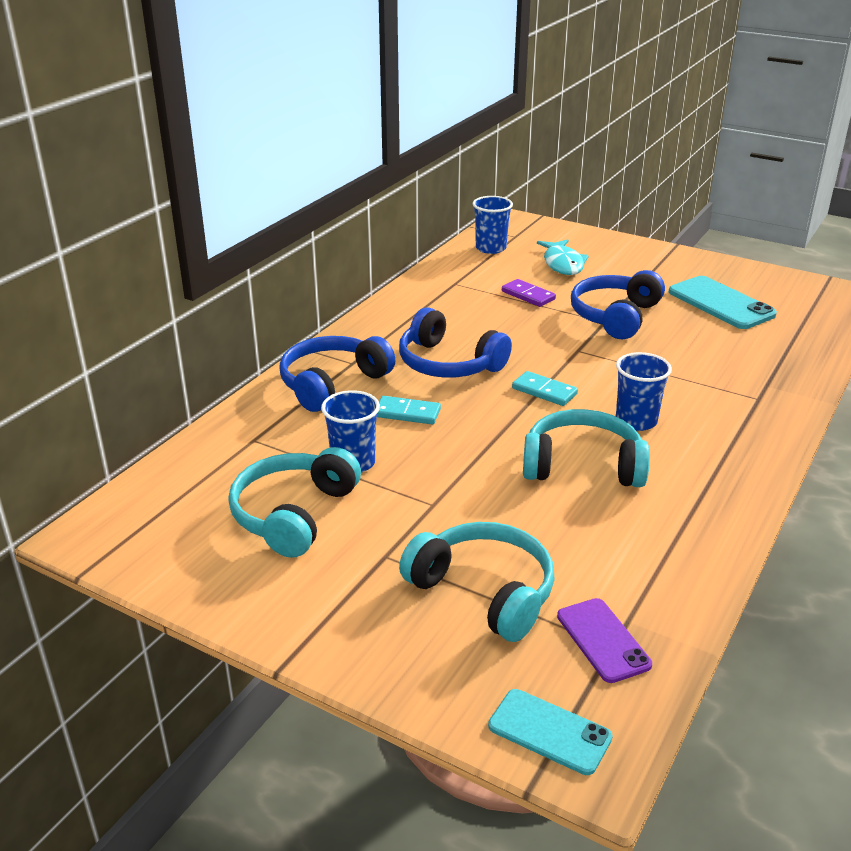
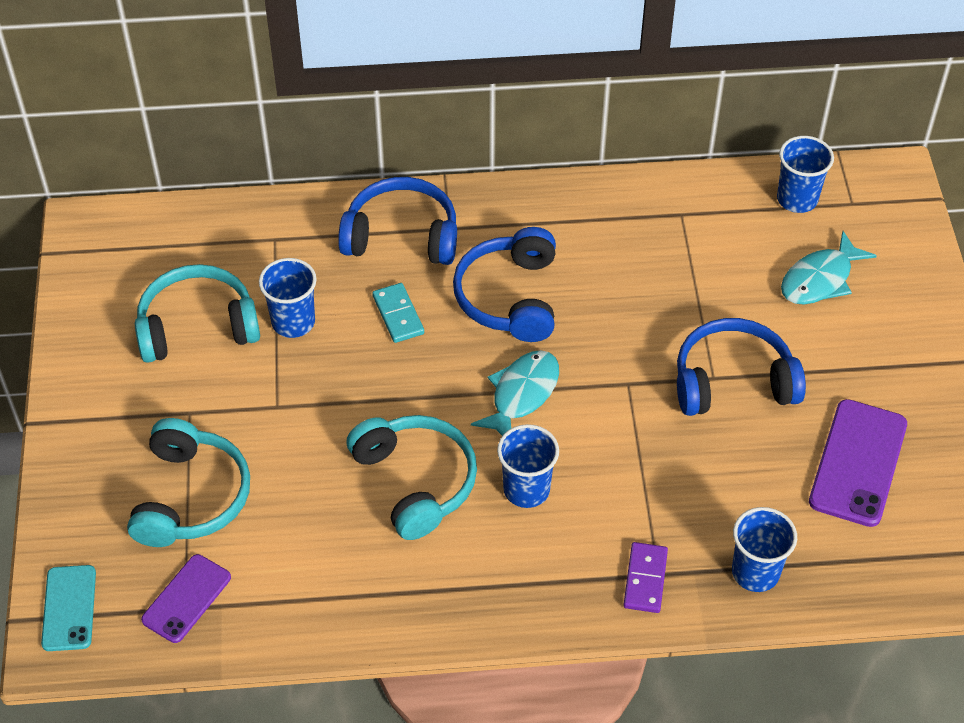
camera: 55 degrees right, 20 degrees up
purple domino [502,279,556,307] -> purple domino moved to [623,542,668,613]
turquoise domino [512,371,578,406] -> turquoise fish [471,350,559,436]
turquoise phone [669,276,777,329] -> purple phone [809,399,907,527]
none -> blue cup [732,507,797,592]

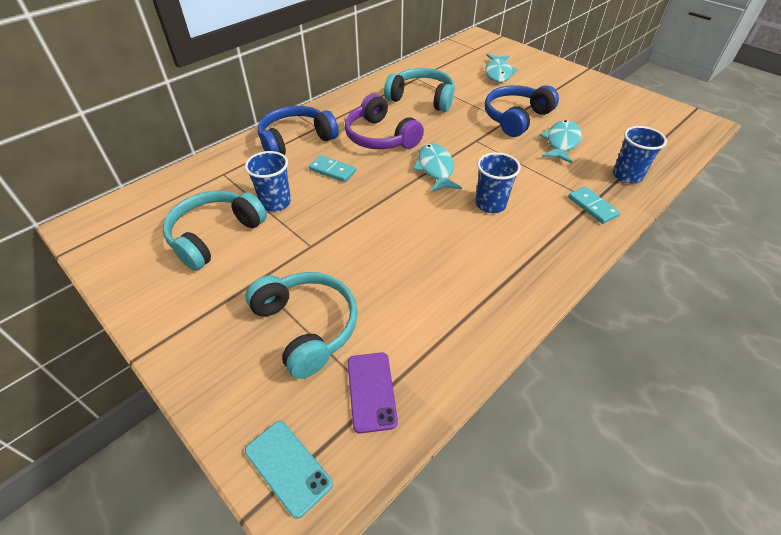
camera: 40 degrees left, 5 degrees down
turquoise headphones [347,415,477,540] -> turquoise headphones moved to [384,68,455,112]
blue headphones [453,227,556,342] -> purple headphones [345,94,424,149]
purple domino [623,542,668,613] -> turquoise domino [568,187,620,224]
blue cup [777,136,834,213] -> none
purple phone [809,399,907,527] -> none
none -> turquoise fish [540,120,582,164]

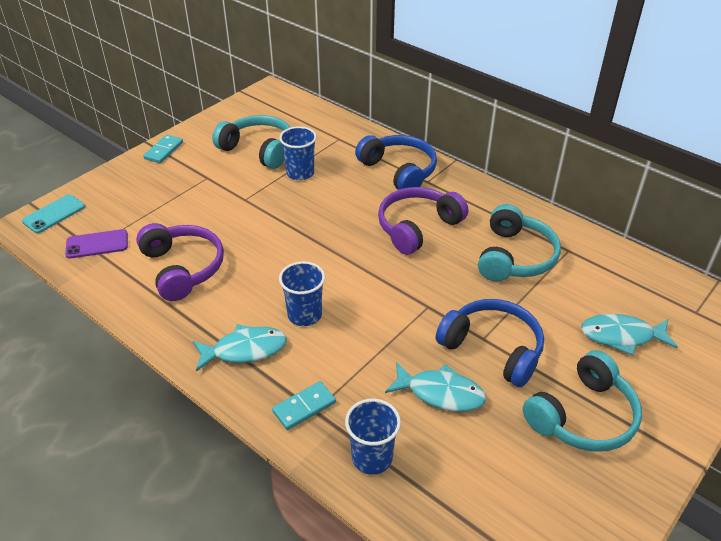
camera: 85 degrees right, 5 degrees down
turquoise headphones [245,272,358,379] -> turquoise headphones moved to [523,350,642,452]
turquoise domino [309,155,356,182] -> turquoise domino moved to [143,135,183,163]
turquoise fish [413,143,462,192] -> turquoise fish moved to [193,324,287,372]
none -> purple headphones [136,223,224,301]

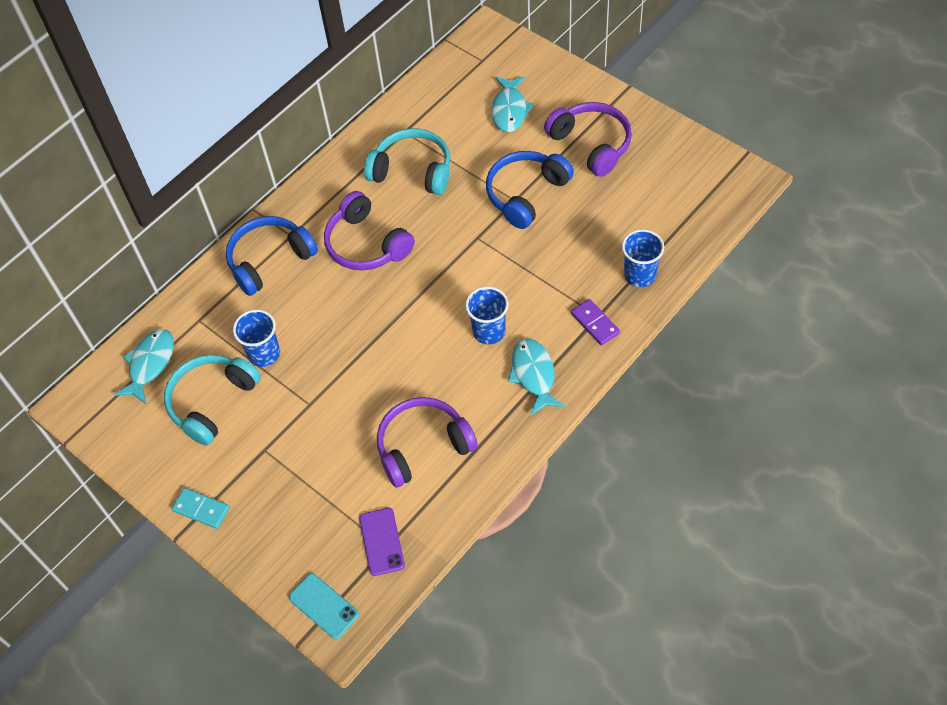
camera: 85 degrees left, 15 degrees up
turquoise domino [272,381,336,430] -> purple domino [571,299,620,345]
turquoise fish [385,362,486,412] -> turquoise fish moved to [114,329,174,404]
turquoise headphones [523,350,642,452] -> purple headphones [544,102,632,177]

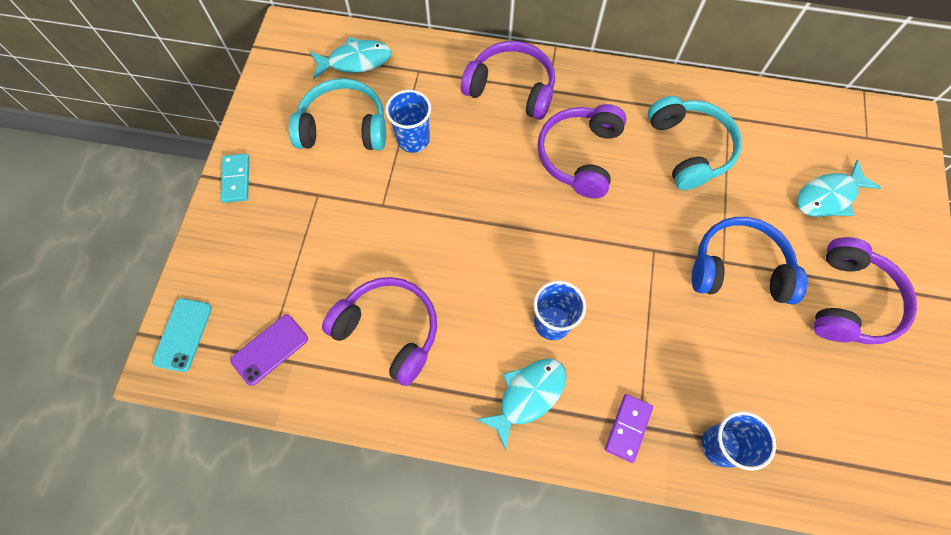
camera: 55 degrees right, 10 degrees up
blue headphones [226,216,318,296] -> purple headphones [461,41,555,120]

